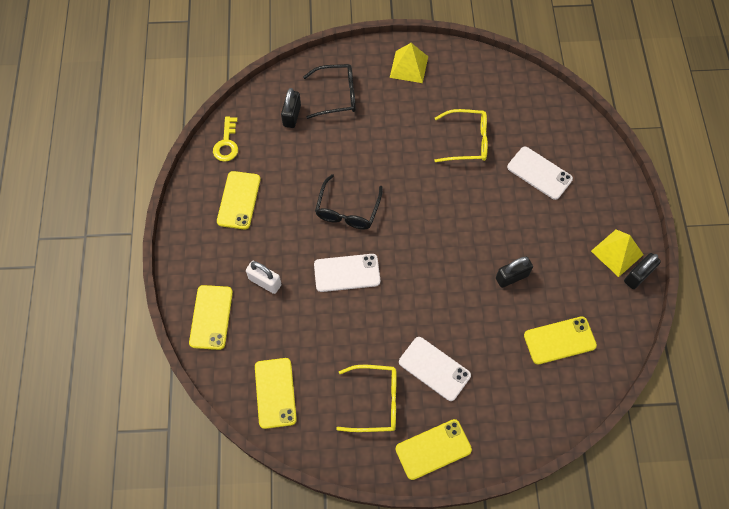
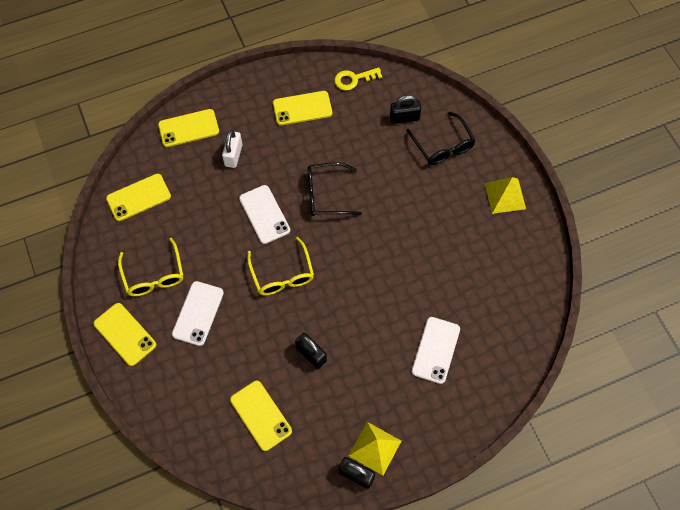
camera: 70 degrees right, 0 degrees up
yellow glasses [435,109,488,162] -> yellow glasses moved to [247,237,314,295]

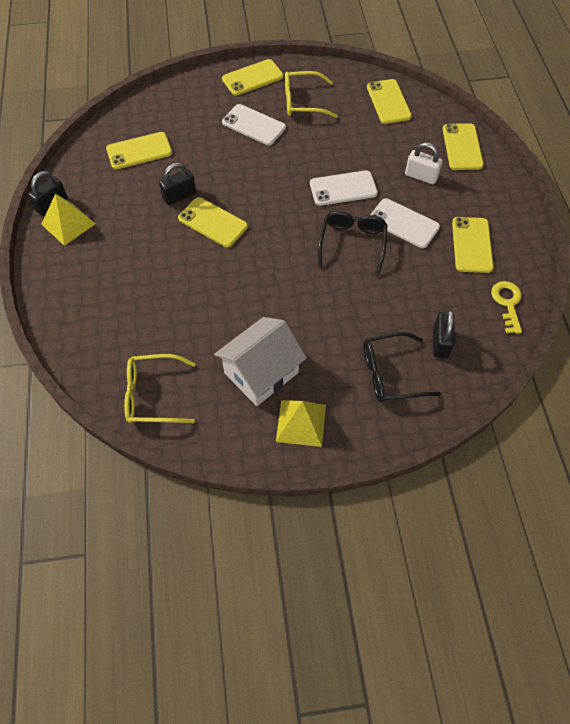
camera: 105 degrees right, 5 degrees down
yellow glasses [247,237,314,295] -> yellow glasses moved to [124,354,196,423]
white phone [412,317,460,384] -> white phone moved to [370,198,440,248]
none -> yellow phone [178,197,248,247]
none -> white house [214,317,307,406]

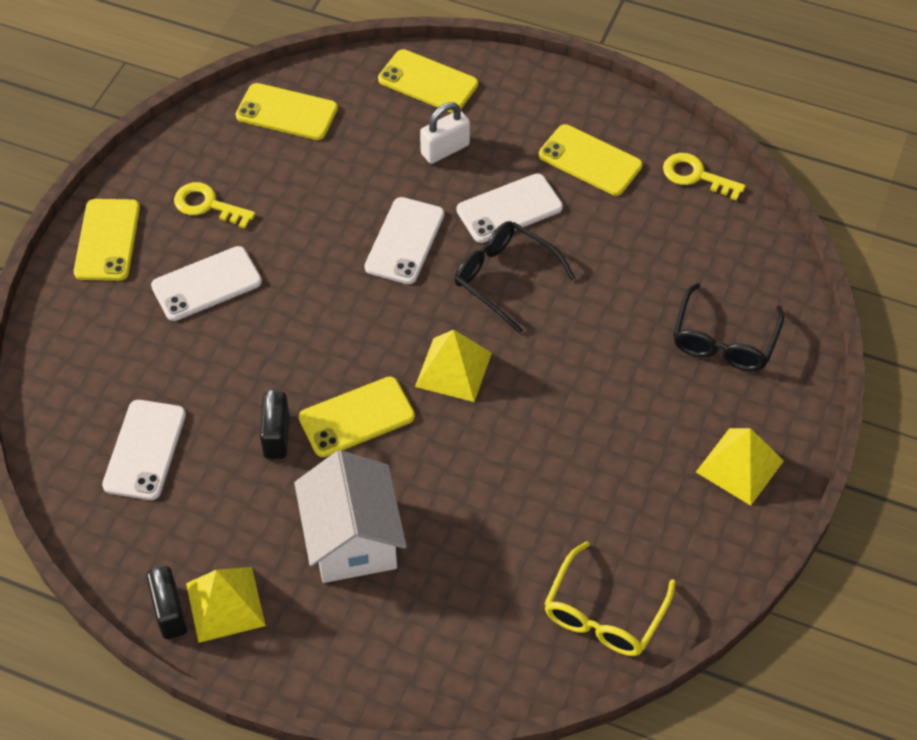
camera: 60 degrees left, 5 degrees down
yellow phone [106,132,172,169] -> white phone [102,400,186,500]
white house [214,317,307,406] -> white house moved to [294,450,407,583]
yellow glasses [285,71,338,118] -> yellow key [174,182,256,229]
black padlock [433,310,455,358] -> none
none -> yellow pyramid [415,330,492,402]

